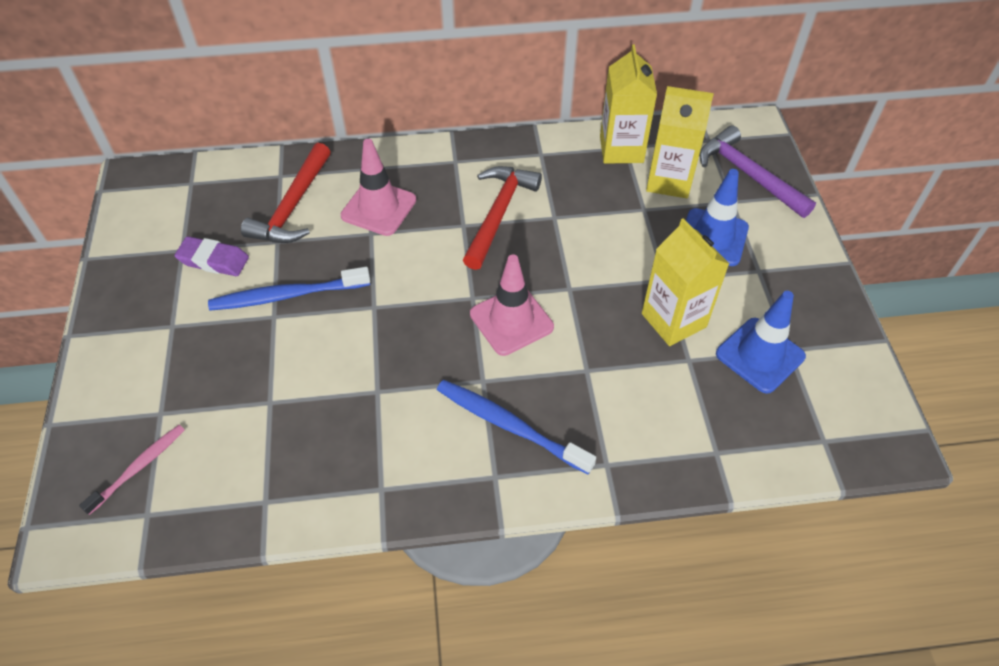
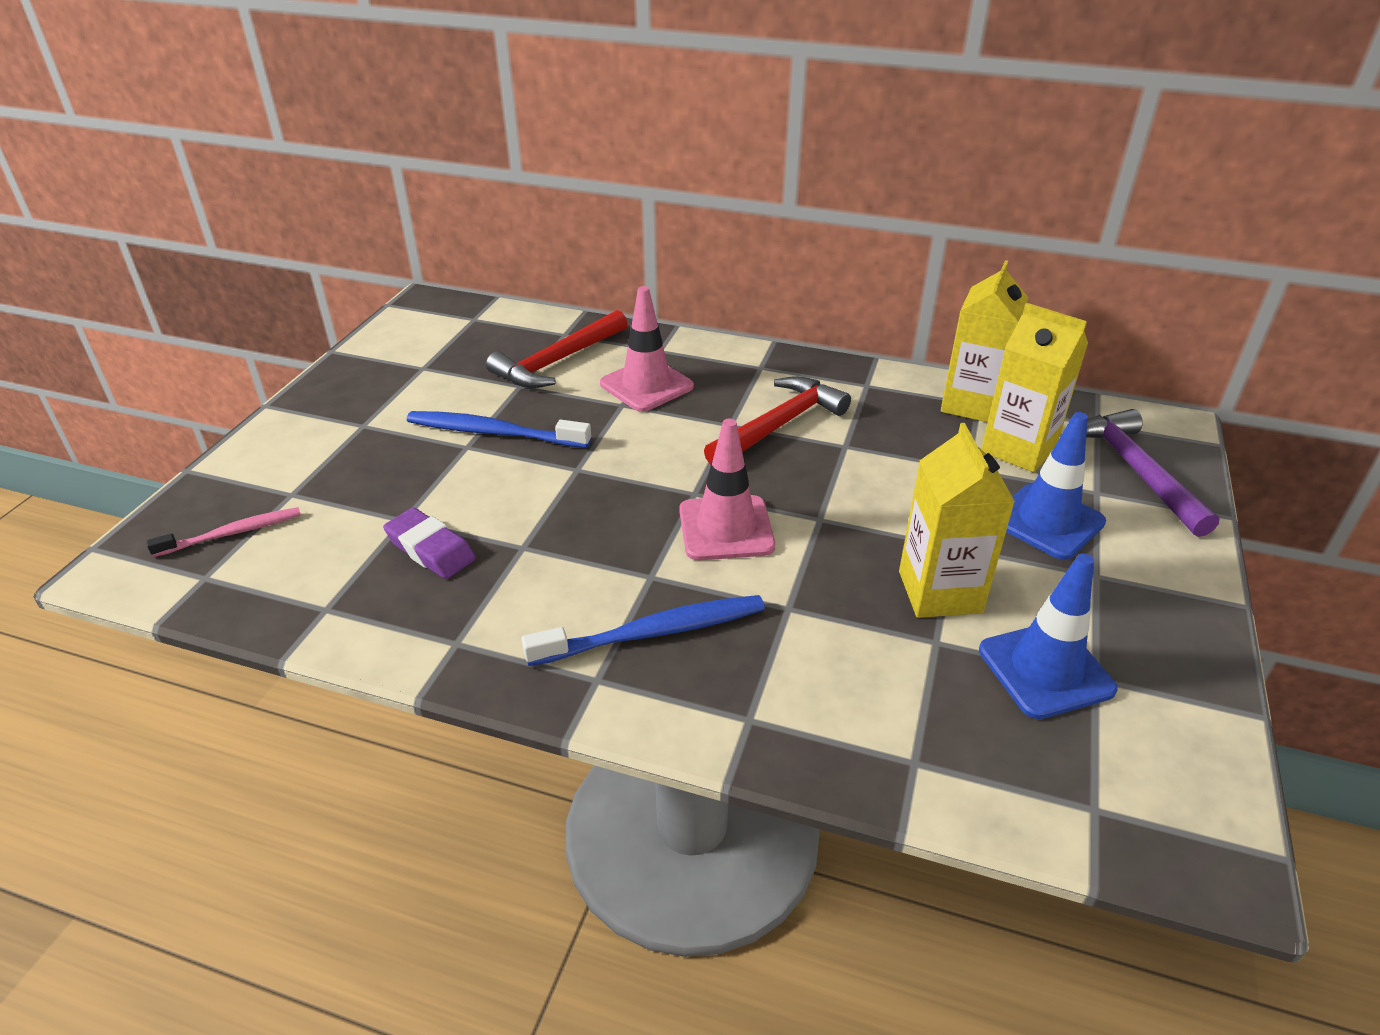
camera: 25 degrees right, 15 degrees down
purple eraser [174,236,249,276] -> purple eraser moved to [383,508,476,579]
blue toothbrush [437,380,596,474] -> blue toothbrush turned 105 degrees clockwise [522,595,765,666]

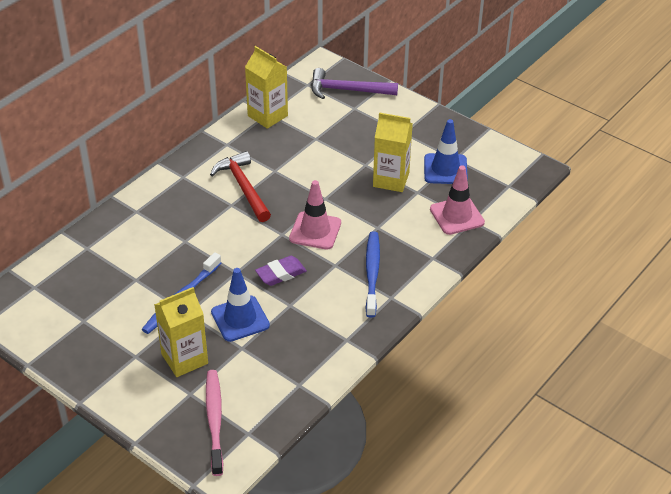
camera: 70 degrees left, 5 degrees up
pink toothbrush [146,507,301,557] -> pink toothbrush [206,370,223,476], size x1.55
purple eraser [383,508,476,579] -> purple eraser moved to [255,256,307,286]
red hammer [486,310,628,388] -> none
pink traffic cone [600,286,694,412] -> pink traffic cone moved to [430,165,485,235]
yellow carton [981,303,1088,472] -> yellow carton moved to [154,287,208,377]
blue traffic cone [1006,412,1106,560] -> blue traffic cone moved to [211,268,270,342]

